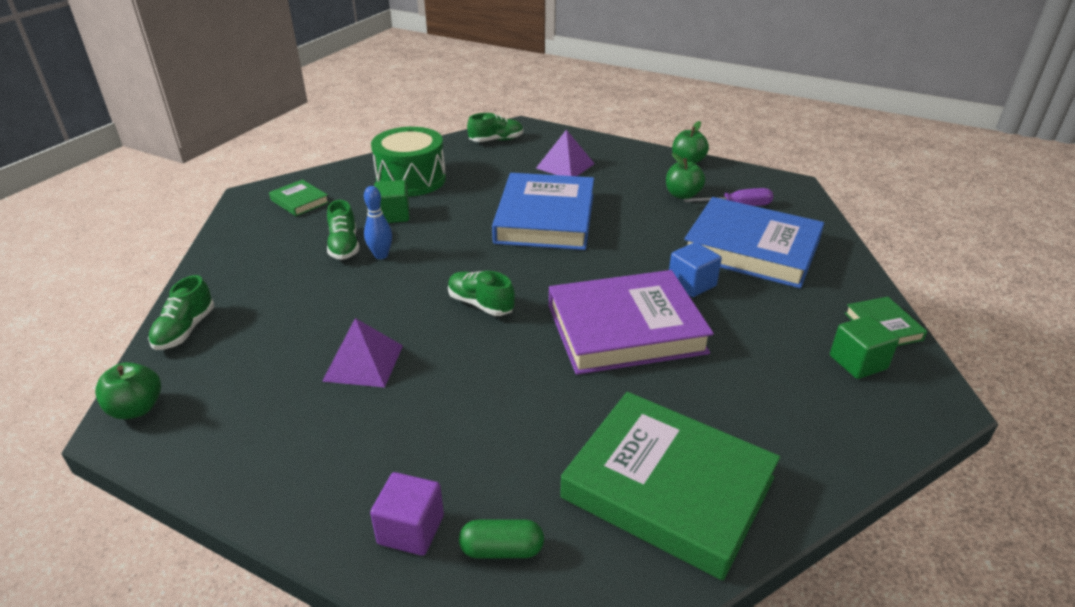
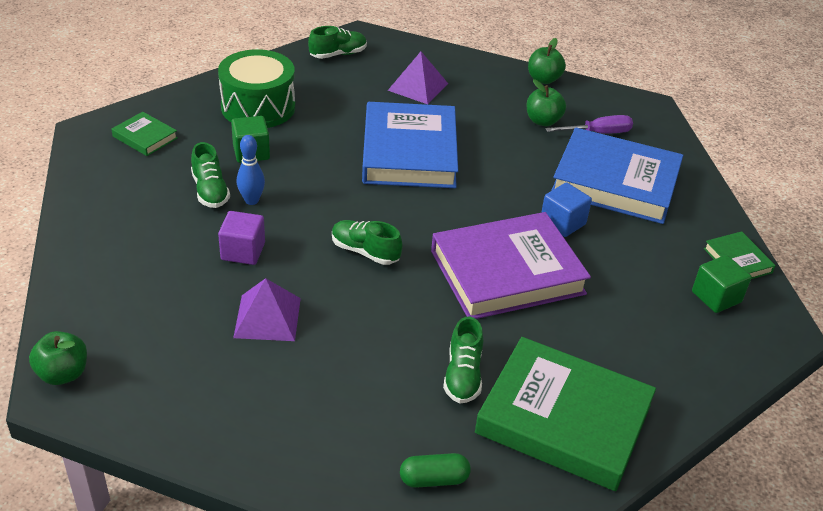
camera: 10 degrees left, 5 degrees up
green shoe [148,275,214,350] -> green shoe moved to [443,316,483,404]
purple cube [370,472,444,556] -> purple cube moved to [218,211,265,265]

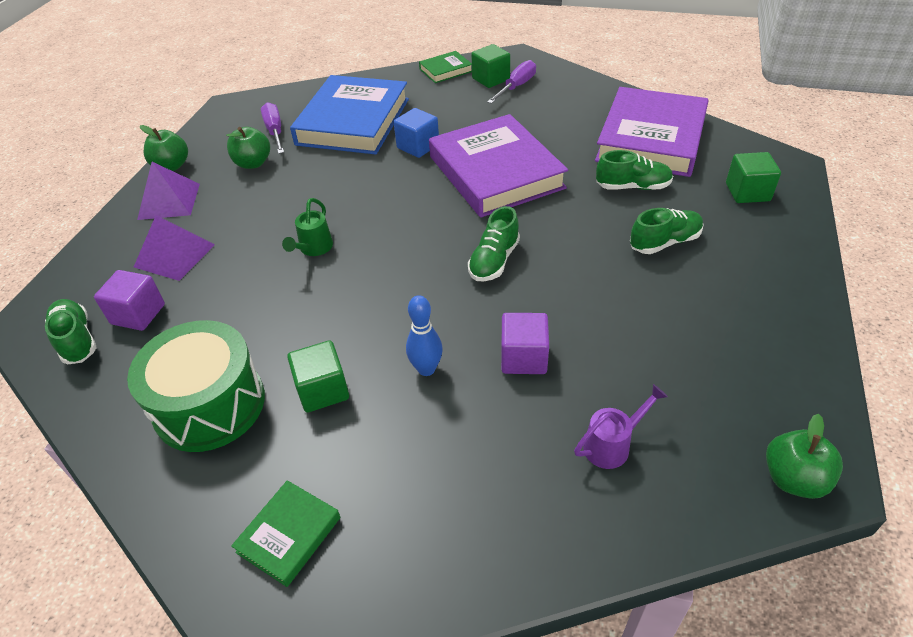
camera: 90 degrees left, 5 degrees up
green shoe [191,142,230,208] -> green shoe moved to [630,208,704,254]
purple pyramid [233,278,301,341] -> purple pyramid moved to [137,162,200,220]
blue book [362,102,458,188] -> green watering can [282,198,333,256]
green capsule [400,453,471,488] -> green cube [726,152,781,203]
green book [475,337,656,491] -> purple book [595,87,708,177]
none -> purple cube [94,270,165,331]
none -> purple screwdriver [487,60,536,104]
none -> purple watering can [574,384,668,469]

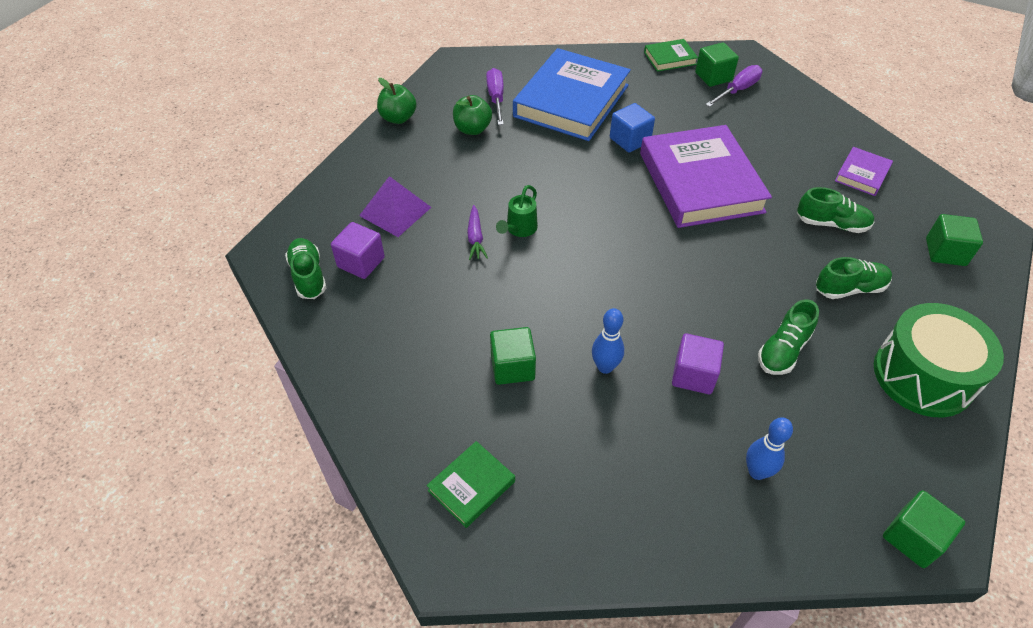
camera: 10 degrees right, 5 degrees up
green drum [127,320,265,452] -> green drum moved to [874,303,1004,417]
purple pyramid [137,162,200,220] -> none
green shoe [468,206,520,282] -> green shoe moved to [758,299,819,375]
purple watering can [574,384,668,469] -> blue bowling pin [746,417,793,480]
purple book [595,87,708,177] -> purple book [835,147,893,196], size x0.45
green apple [766,414,843,499] -> green cube [883,490,965,568]
none -> purple carrot [467,205,488,260]

